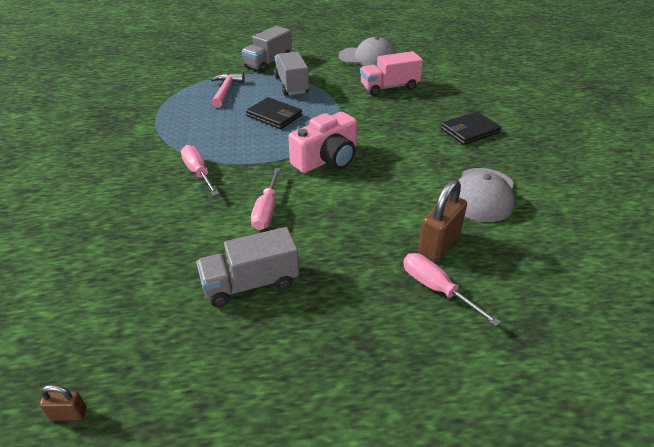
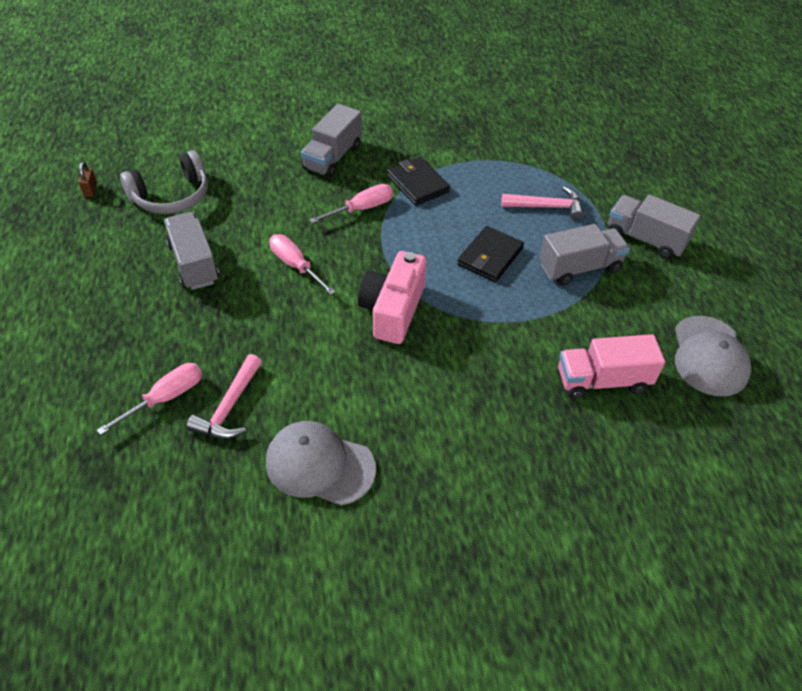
camera: 85 degrees right, 10 degrees up
pink screwdriver [251,168,281,230] -> pink screwdriver turned 45 degrees clockwise [269,234,336,295]
pink camera [288,112,357,173] -> pink camera turned 60 degrees clockwise [358,251,427,344]
pink truck [360,51,423,96] -> pink truck turned 75 degrees counterclockwise [558,334,665,399]
brown padlock [418,179,467,262] -> pink hammer [186,354,262,439]
black wallet [441,112,501,145] -> black wallet moved to [387,157,450,205]
none -> grey headphones [120,150,208,214]
none -> grey truck [301,104,362,178]

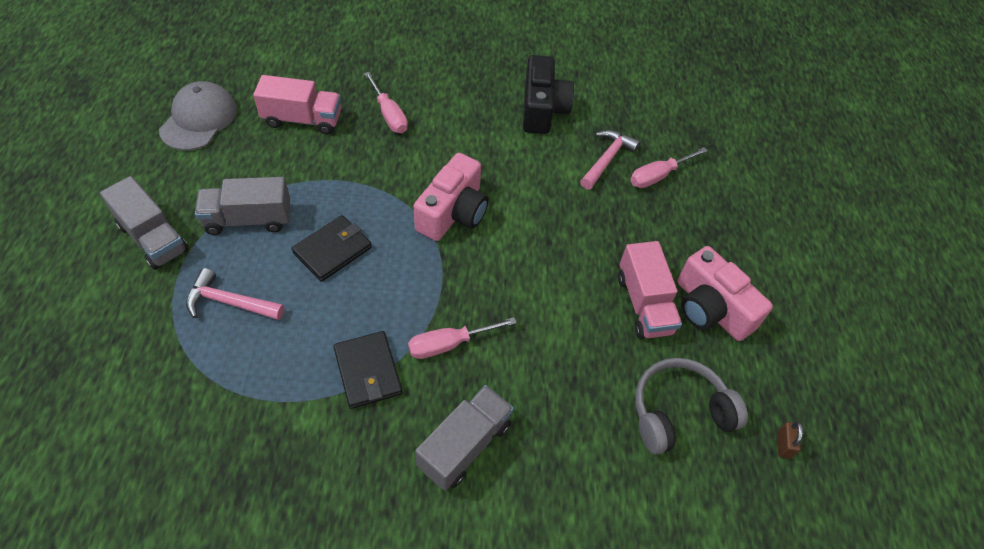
camera: 170 degrees left, 5 degrees up
grey truck [164,212,219,290] -> pink truck [618,241,682,339]
grey cap [266,421,376,506] -> black camera [523,55,574,134]
pink screwdriver [269,234,336,295] -> pink screwdriver moved to [364,72,408,133]
none -> pink camera [677,246,773,341]

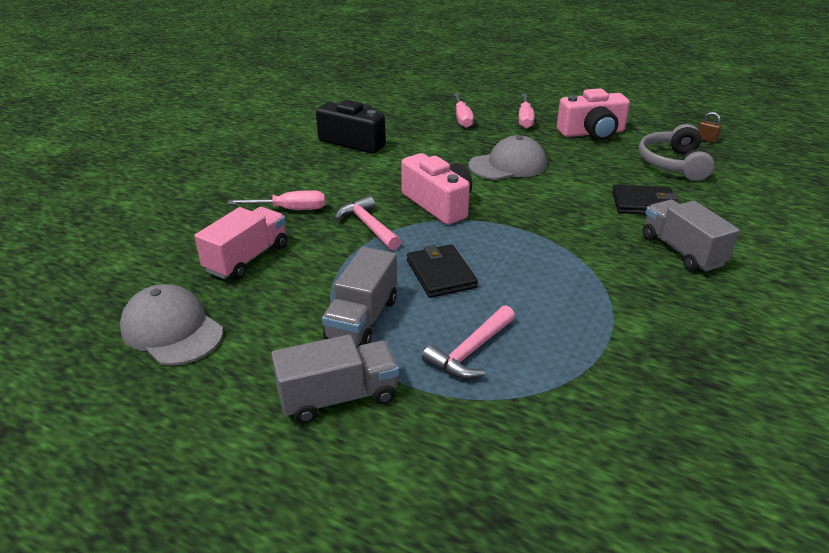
camera: 60 degrees left, 20 degrees down
black wallet [333,331,402,409] -> black wallet moved to [612,185,678,215]
pink screwdriver [408,317,517,359] -> pink screwdriver moved to [519,94,535,129]
pink hammer [580,130,640,189] -> pink hammer moved to [335,196,401,250]
pink truck [618,241,682,339] -> none
none -> grey cap [469,135,547,180]

